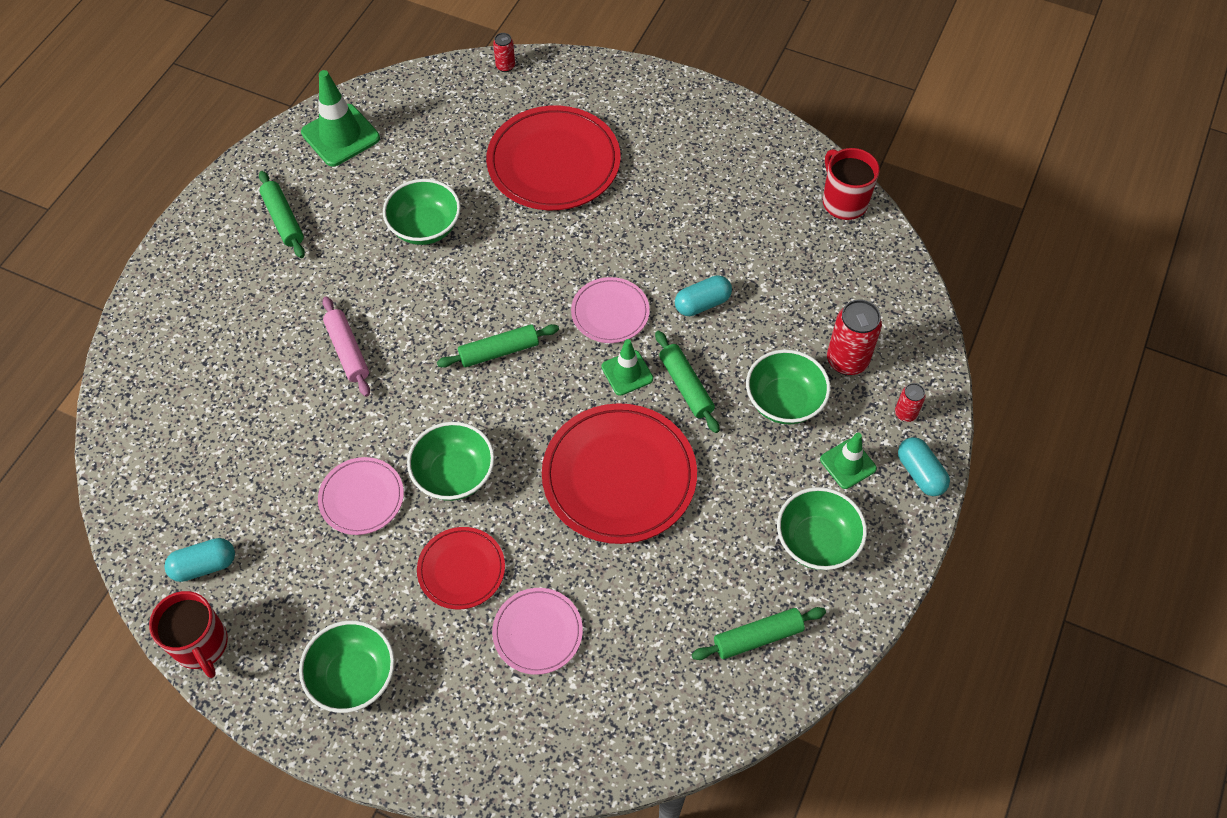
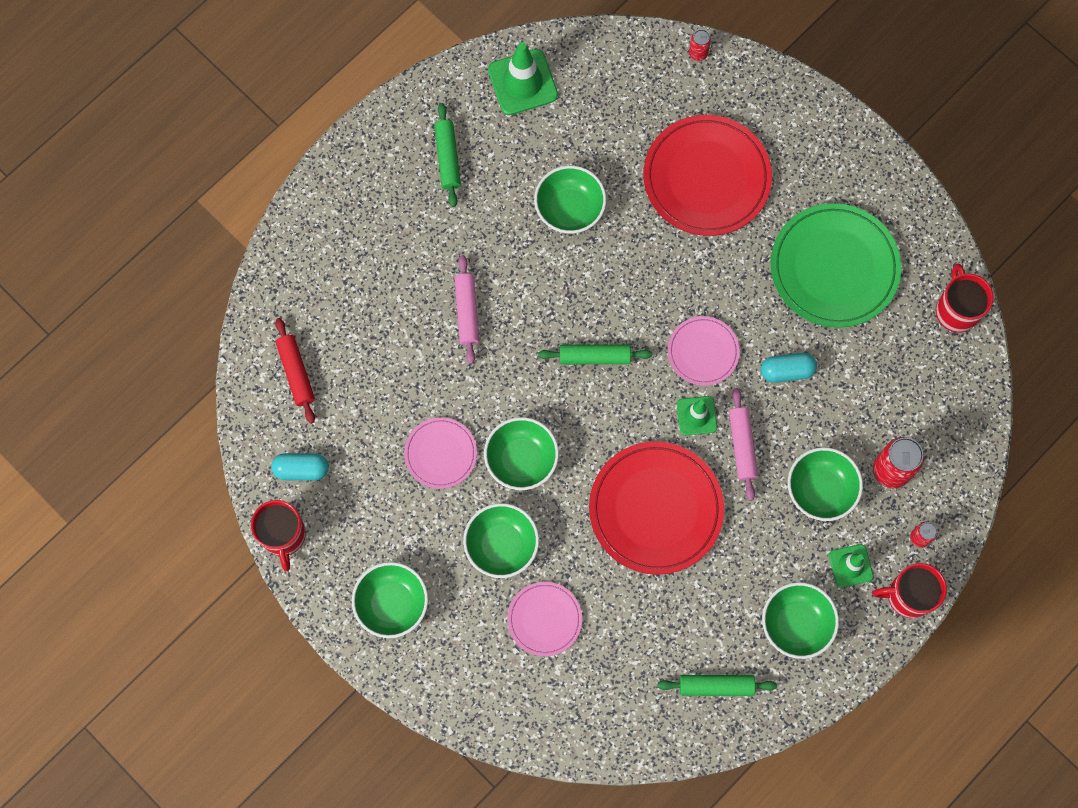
camera: 20 degrees right, 15 degrees up
red plate [417,527,505,610] -> green bowl [463,503,539,578]
green rolling pin [655,331,720,433] -> pink rolling pin [729,388,758,501]
turquoise capsule [898,437,950,496] -> red mug [872,563,947,618]
none -> red rolling pin [275,318,315,424]
none -> green plate [771,203,901,328]

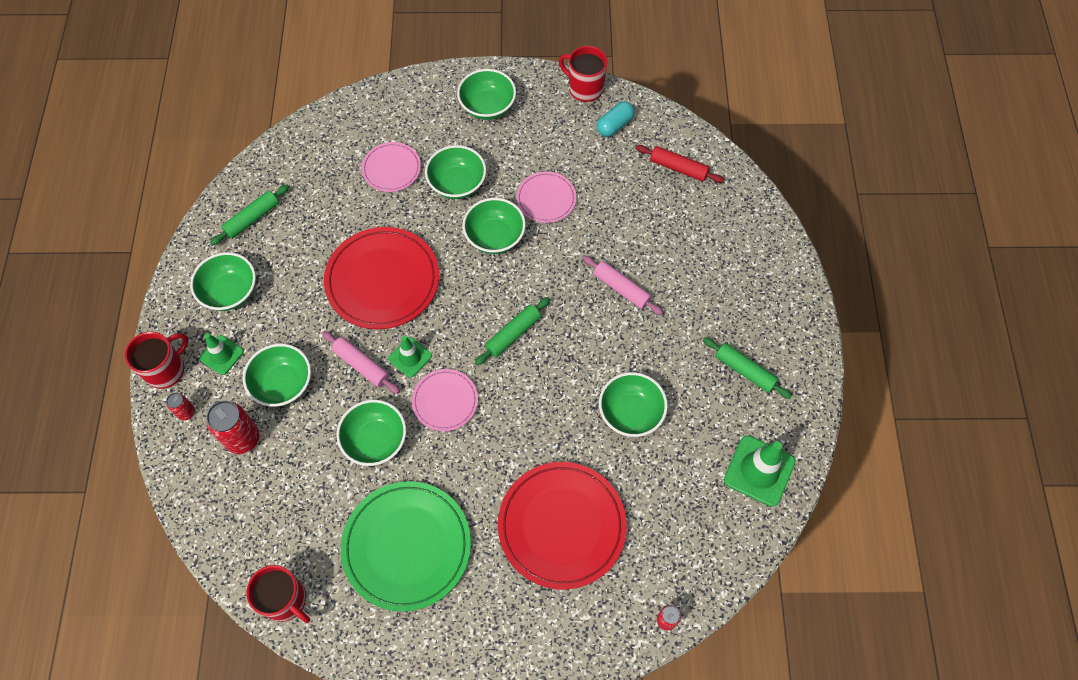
camera: 135 degrees right, 10 degrees down
turquoise capsule [761,353,817,383] -> green bowl [336,400,406,466]

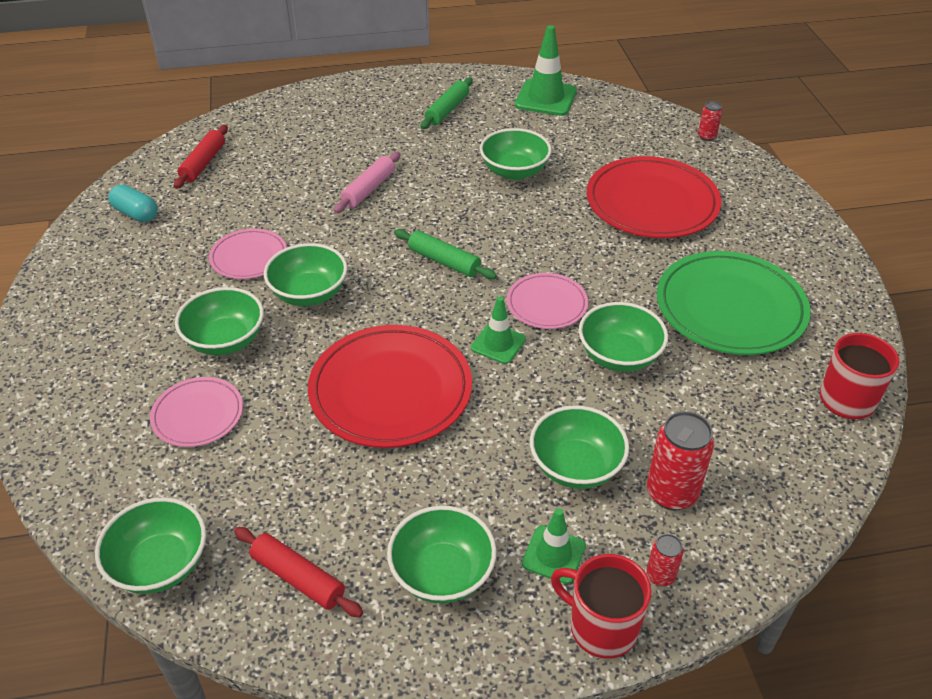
camera: 100 degrees left, 20 degrees down
green rolling pin [210,185,289,245] -> red rolling pin [234,527,363,617]
pink rolling pin [322,331,400,394] -> none
green bowl [457,69,516,120] -> green bowl moved to [95,497,206,594]
red mug [559,46,607,102] -> none

